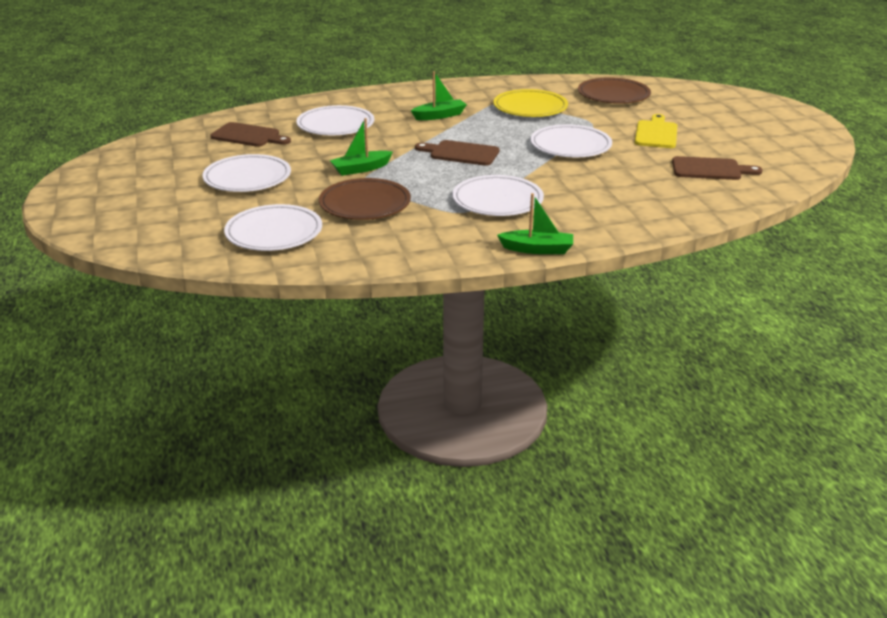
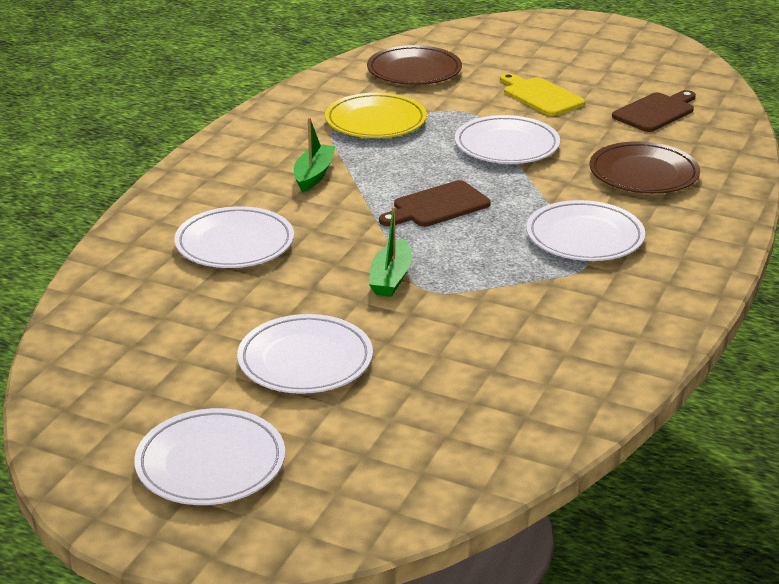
camera: 50 degrees left, 0 degrees up
brown cutting board [210,122,291,147] -> none
white plate [224,204,322,251] -> white plate moved to [134,408,285,505]
brown plate [319,178,411,220] -> brown plate moved to [590,141,700,194]
green boat [497,193,573,254] -> none

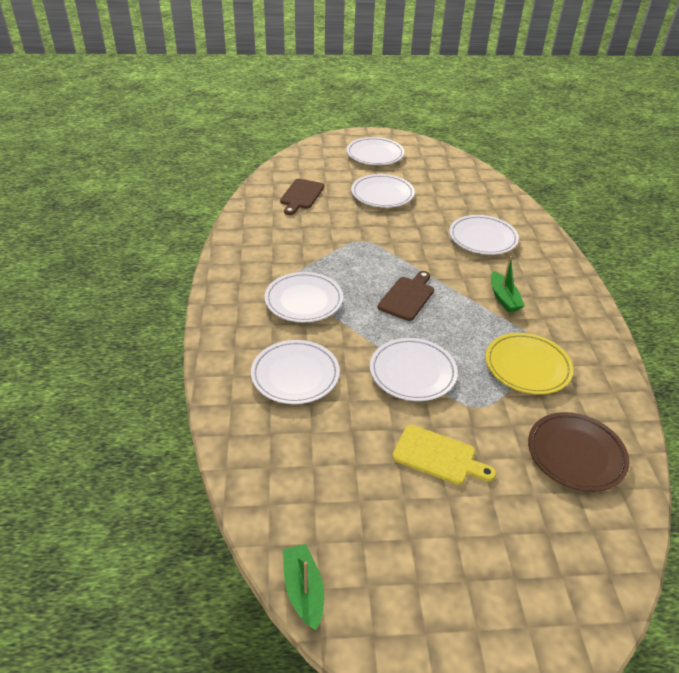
camera: 150 degrees right, 10 degrees up
green boat [369,206,412,297] -> green boat moved to [283,544,324,630]
brown plate [590,141,700,194] -> white plate [251,340,340,404]
brown cutting board [612,90,696,132] -> brown cutting board moved to [280,179,324,215]

